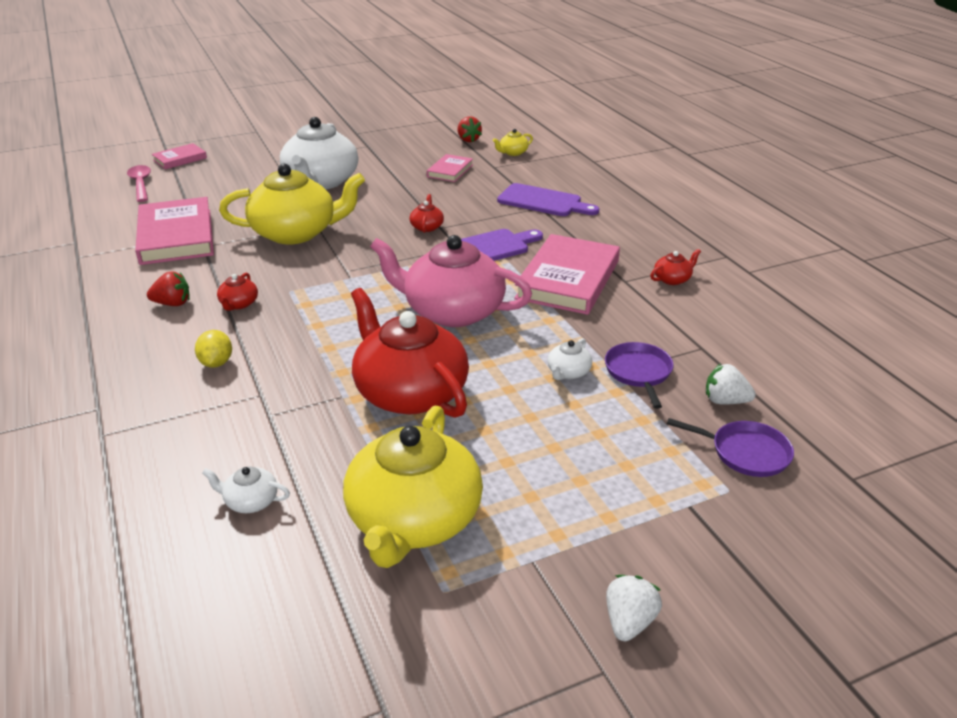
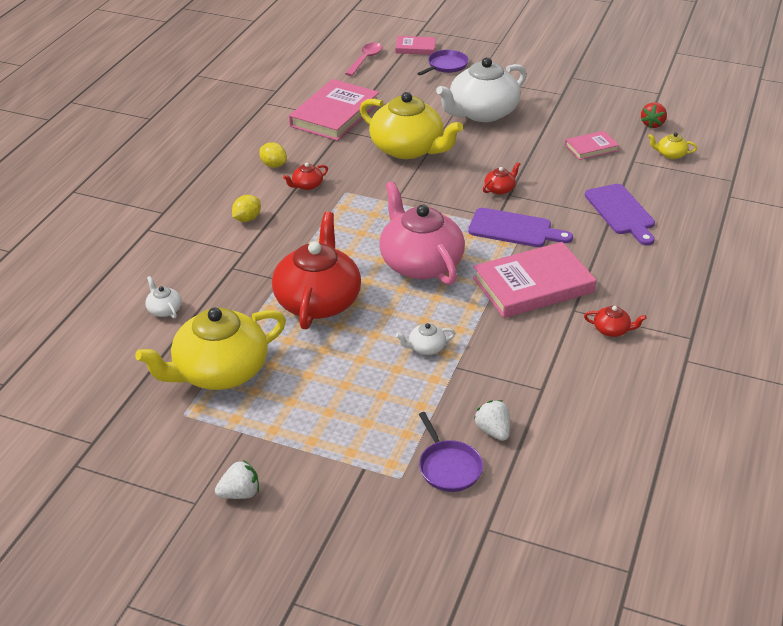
camera: 45 degrees right, 5 degrees up
red strawberry [147,271,190,306] -> yellow lemon [259,142,287,168]
purple pan [605,342,673,409] -> purple pan moved to [417,50,469,76]

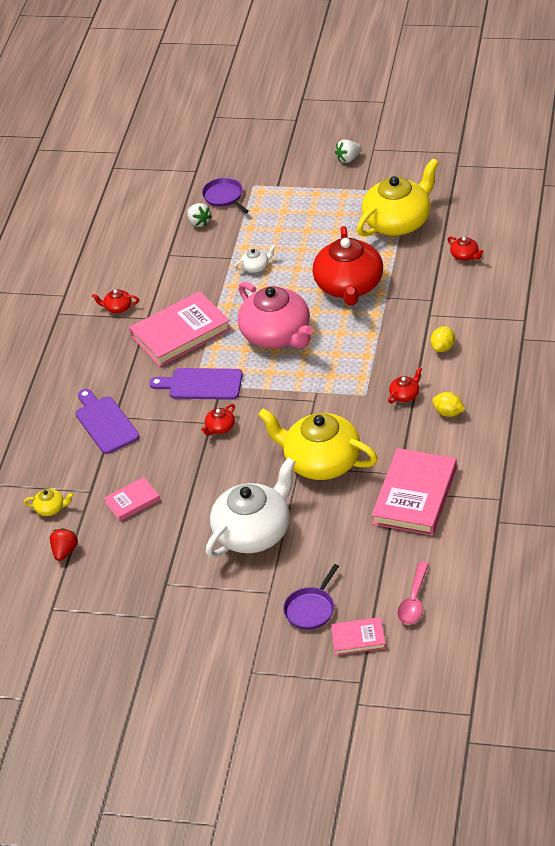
camera: 175 degrees right, 5 degrees up
white teapot [145,276,182,319] -> red teapot [447,236,484,261]

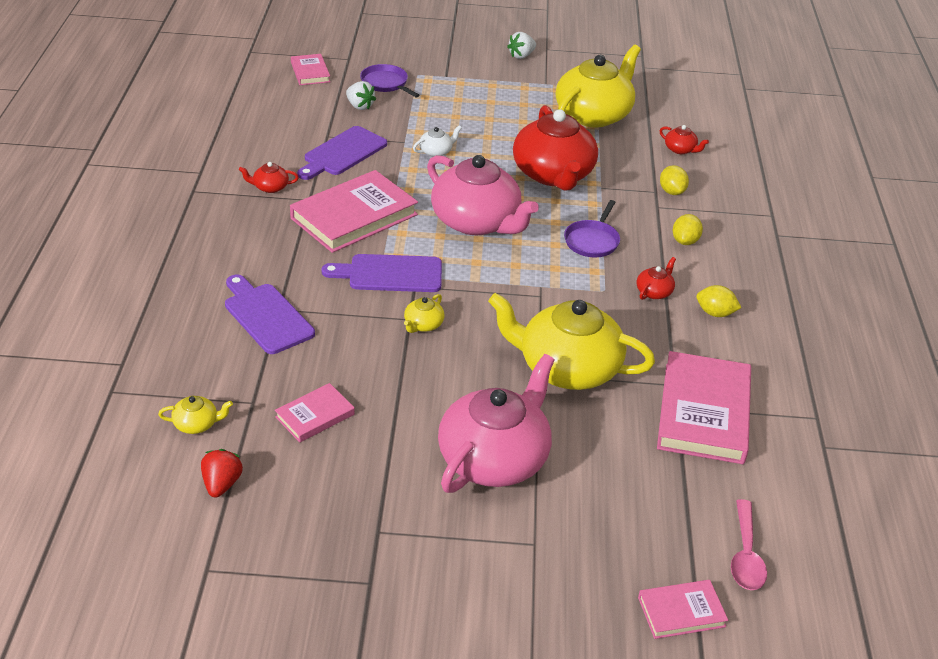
camera: 15 degrees left, 5 degrees down
red teapot [201,404,235,436] -> yellow teapot [404,294,444,333]
white teapot [206,457,296,558] -> pink teapot [438,354,555,493]
purple pan [283,564,339,630] -> purple pan moved to [564,200,620,257]
none -> pink book [291,54,330,85]
none -> purple cutting board [297,126,387,180]
none -> yellow lemon [660,165,689,195]

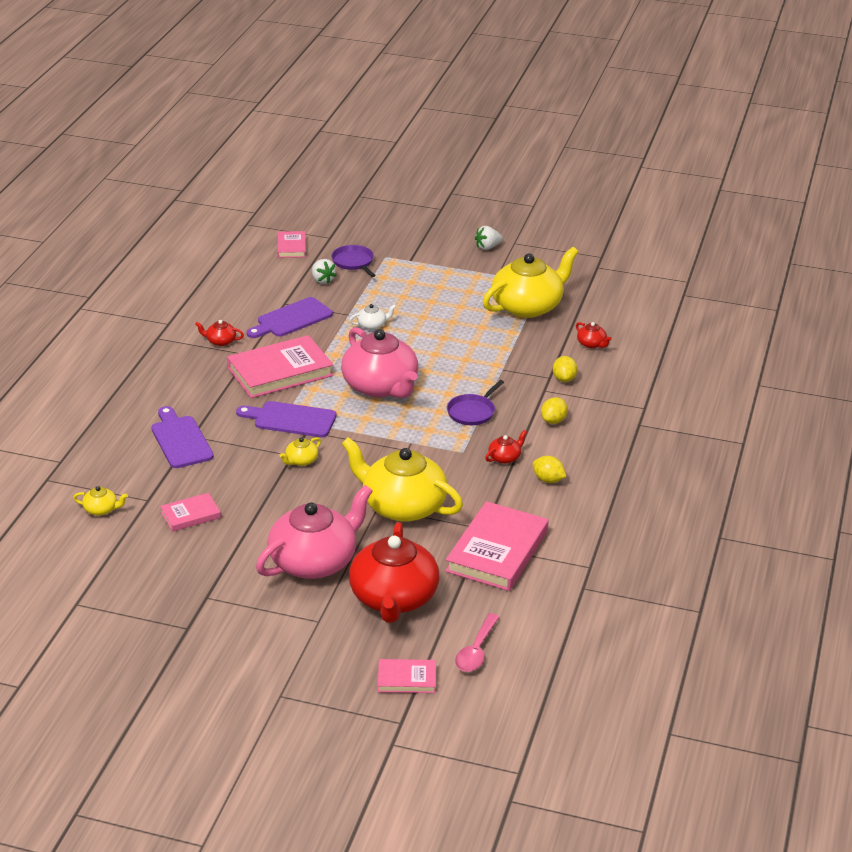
camera: 15 degrees right, 5 degrees down
red strawberry [201,449,243,498] -> none
red teapot [513,105,598,191] -> red teapot moved to [349,522,440,623]

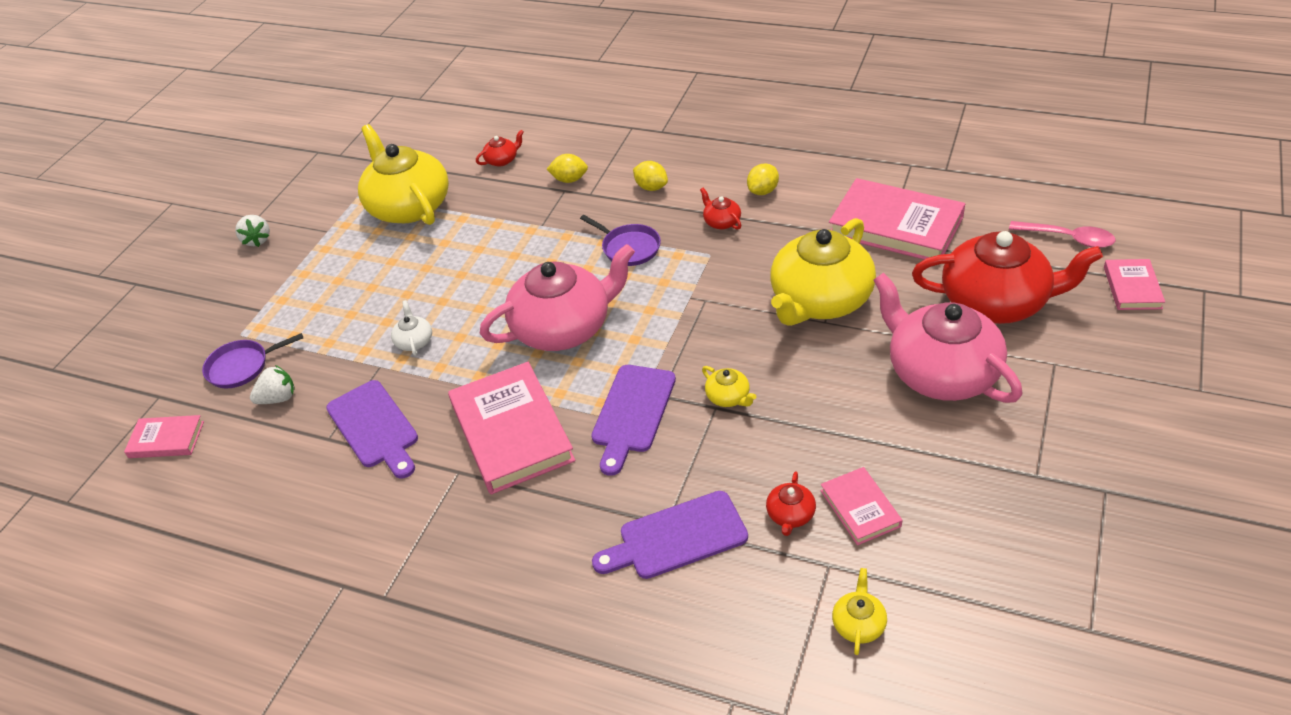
camera: 80 degrees left, 10 degrees up
red teapot [195,320,244,346] -> red teapot moved to [766,472,816,536]

